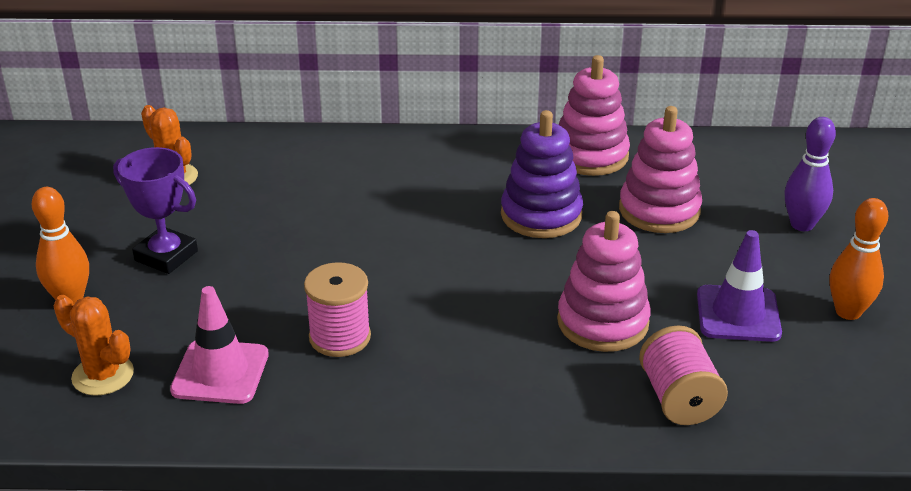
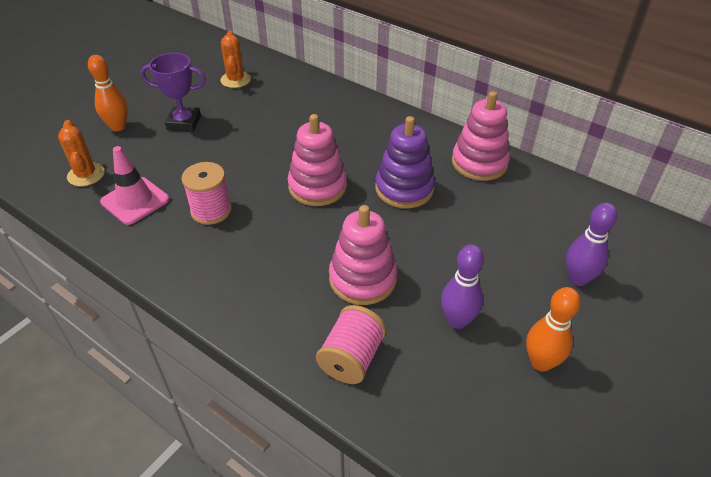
camera: 35 degrees right, 10 degrees up
purple trophy [113,147,198,274] -> purple trophy turned 60 degrees counterclockwise [141,53,206,132]
pink stacking toy [619,106,702,233] -> pink stacking toy moved to [288,114,347,206]
purple traffic cone [697,230,782,342] -> purple bowling pin [441,244,484,329]

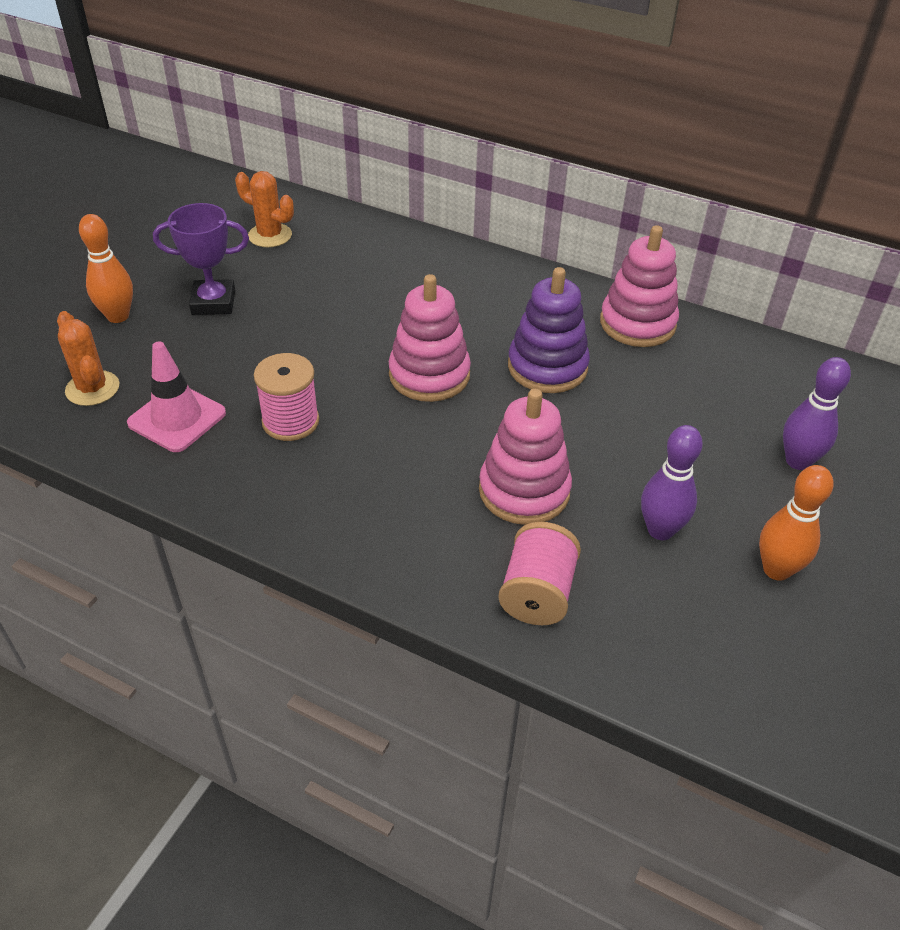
camera: 10 degrees left, 0 degrees up
orange cactus [220,31,251,88] -> orange cactus turned 45 degrees counterclockwise [235,171,294,247]

